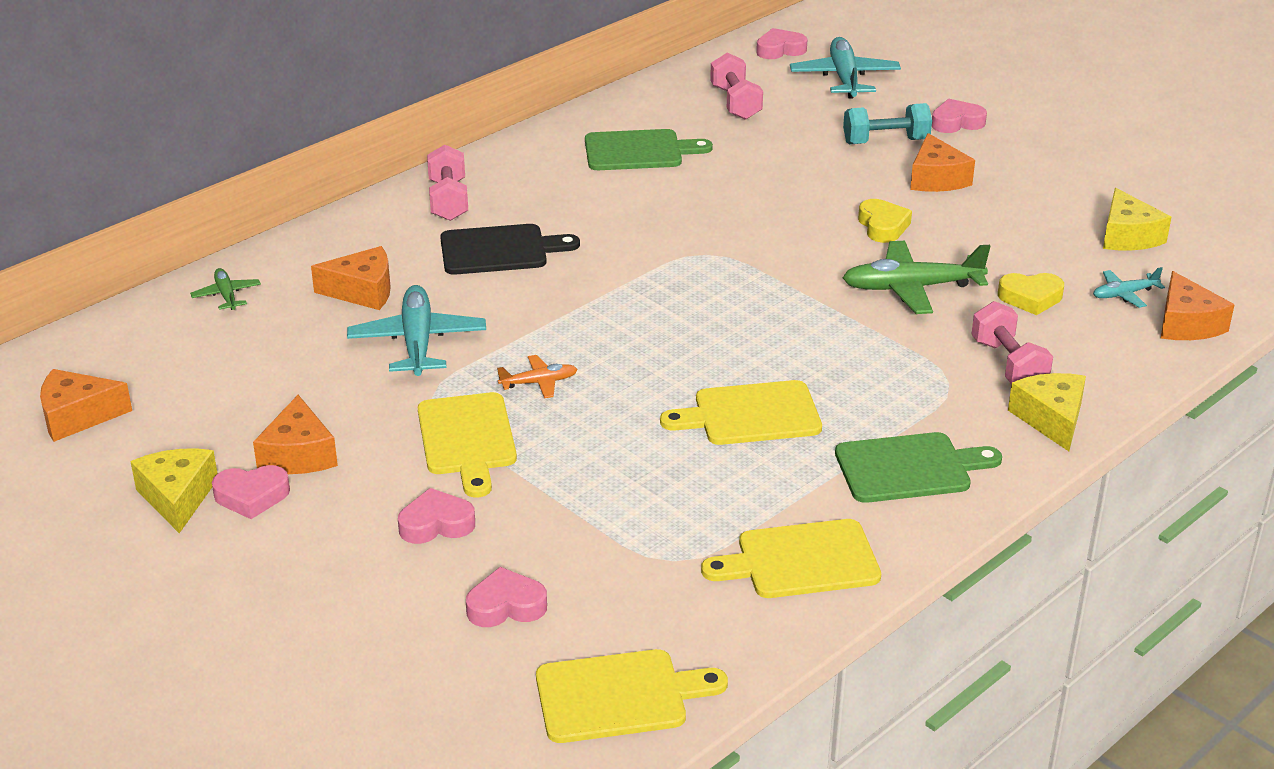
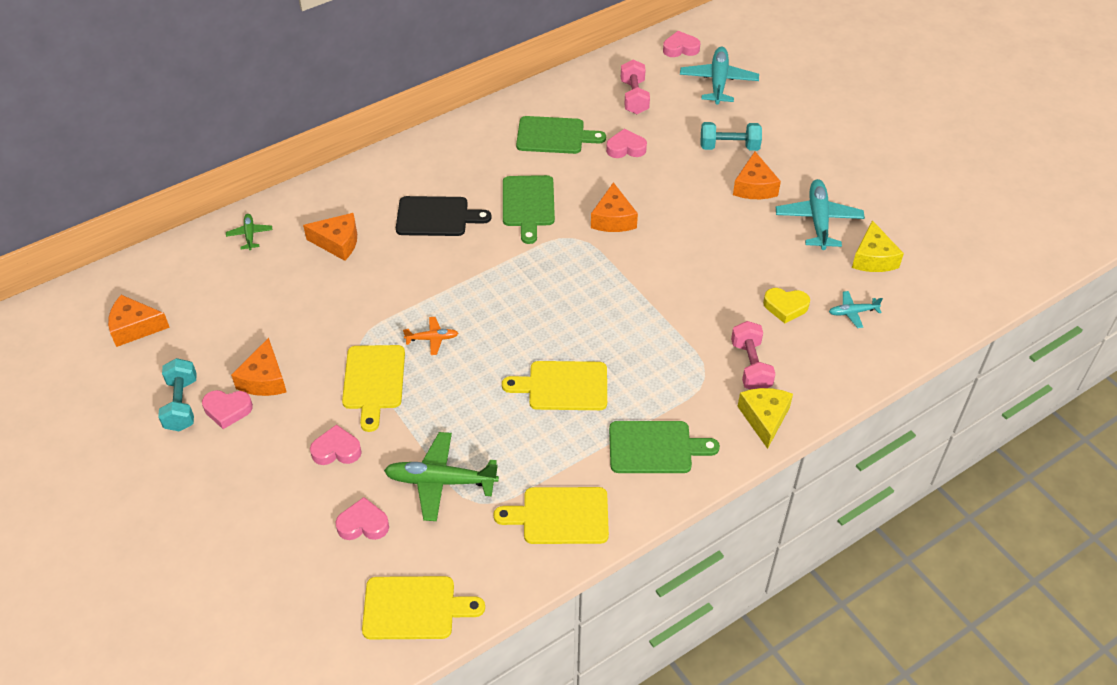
camera: 10 degrees right, 15 degrees up
yellow cheese [130,448,217,533] -> turquoise dumbbell [158,358,197,432]
turquoise plane [347,285,486,376] -> turquoise plane moved to [776,179,865,250]
pink dumbbell [427,145,468,221] -> none
green plane [843,241,990,314] -> green plane moved to [384,432,499,521]
yellow heart [858,199,912,243] -> none
pink heart [932,99,987,133] -> pink heart moved to [606,129,647,158]
orange cheese [1161,271,1235,340] -> orange cheese moved to [591,182,638,232]
none -> green cutting board [503,175,555,244]

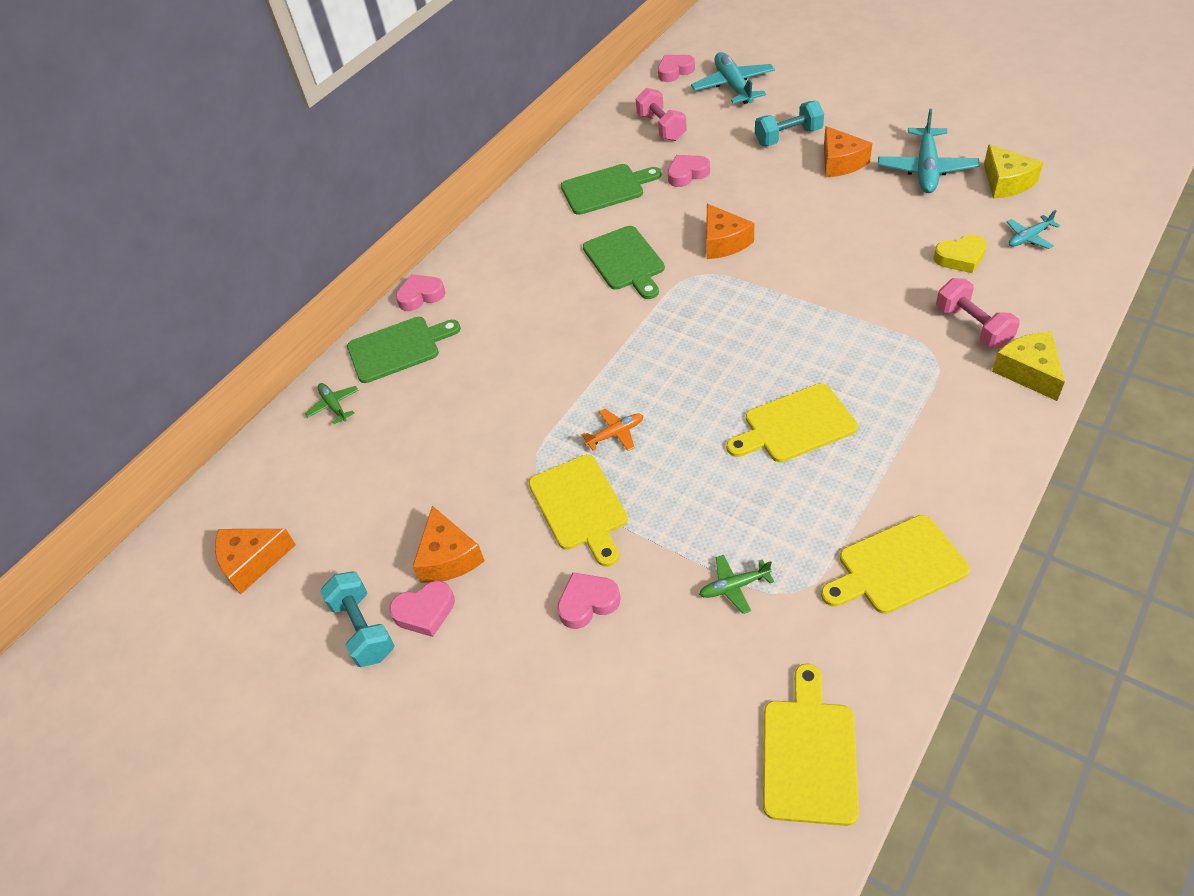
camera: 15 degrees left, 0 degrees up
orange cheese [303,213,357,261] -> none
pink heart [336,497,389,540] -> pink heart moved to [396,274,445,311]
yellow cutting board [362,576,485,639] -> yellow cutting board turned 60 degrees counterclockwise [763,664,859,826]
green plane [384,432,499,521] -> green plane [699,555,774,614], size x0.52
black cutting board [396,196,492,236] -> none
green cutting board [609,421,720,473] -> green cutting board moved to [347,317,461,383]
turquoise plane [776,179,865,250] -> turquoise plane turned 150 degrees counterclockwise [878,109,980,193]

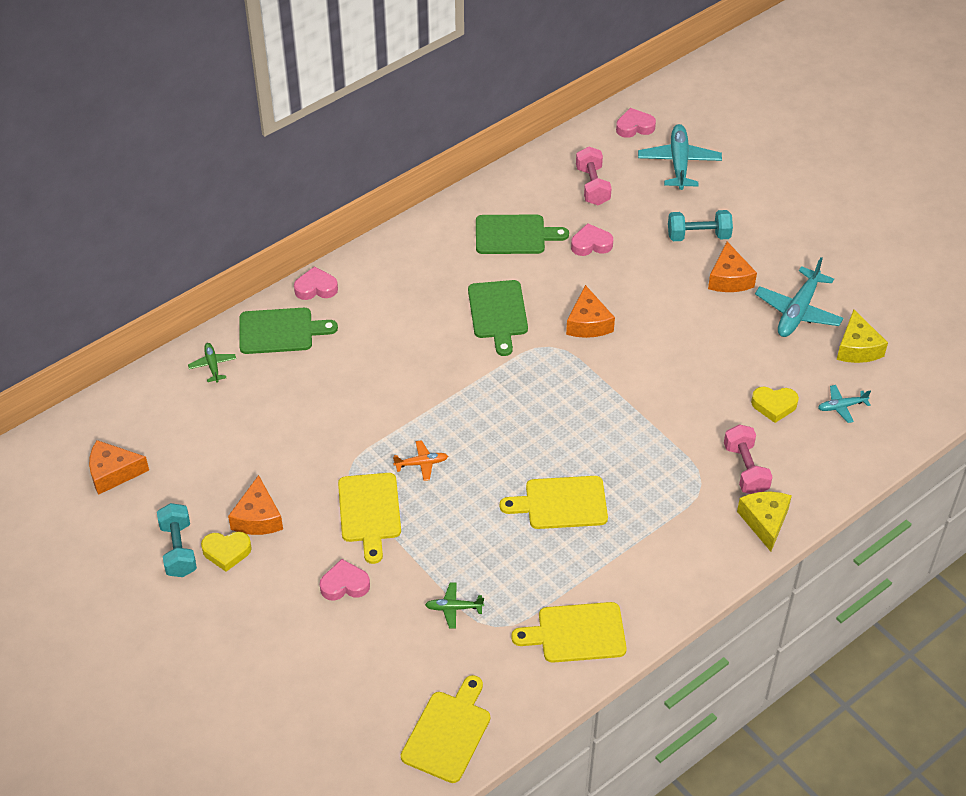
camera: 10 degrees right, 0 degrees up
pink heart [389,580,455,637] -> yellow heart [201,532,252,572]

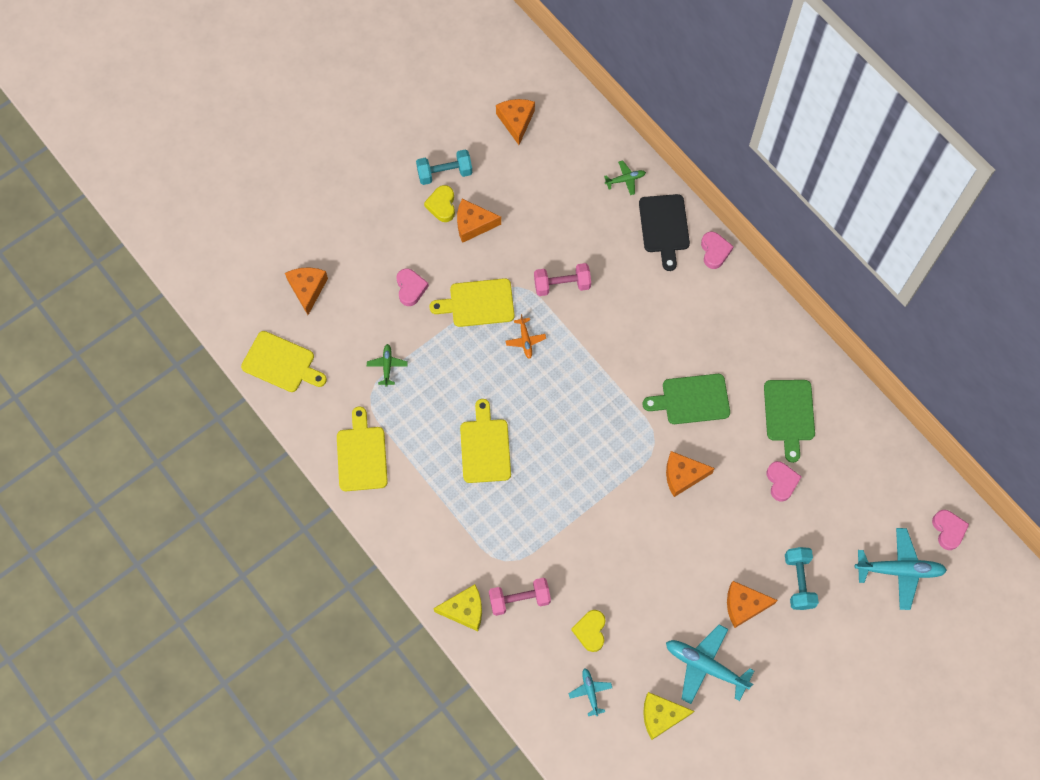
camera: 90 degrees right, 20 degrees up
green cutting board [239,308,338,354] -> black cutting board [639,194,690,271]
pink dumbbell [576,147,612,205] -> pink dumbbell moved to [534,263,591,296]
none -> orange cheese [285,267,328,315]

